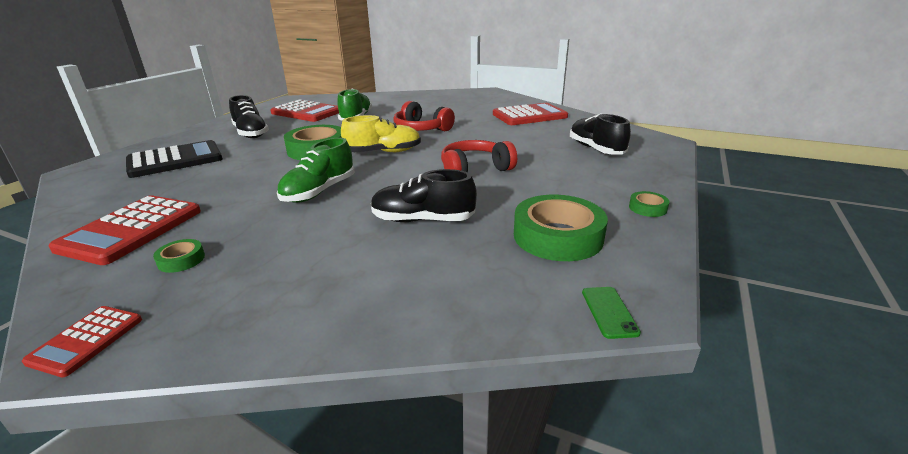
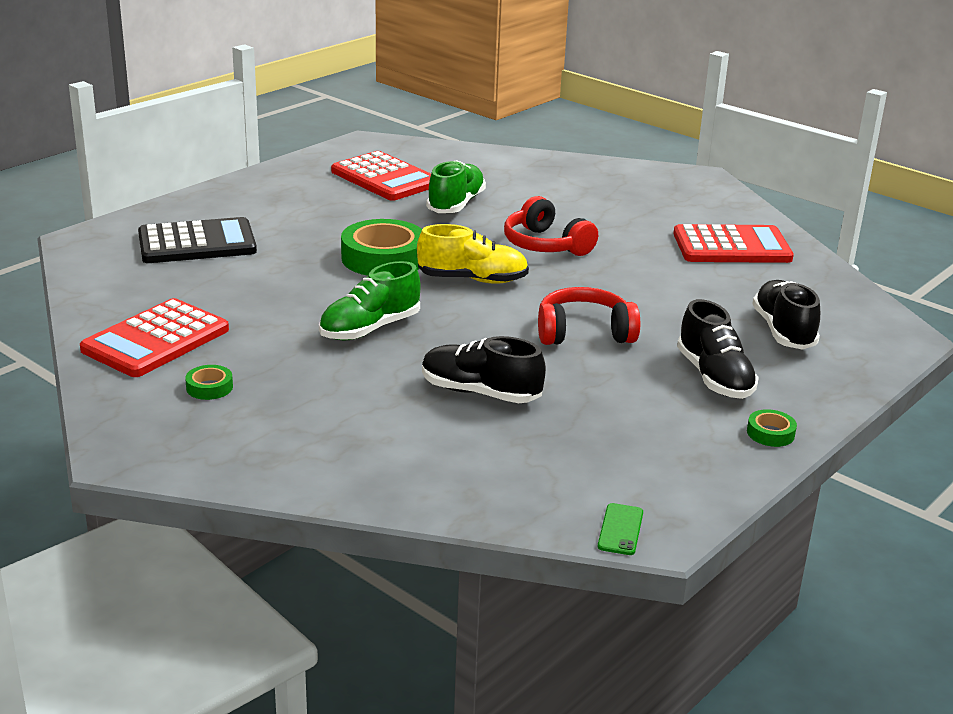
camera: 15 degrees right, 0 degrees up
red calculator [22,306,142,377] -> none
black shoe [229,95,269,138] -> black shoe moved to [677,299,759,399]
green tape [514,195,608,261] -> none

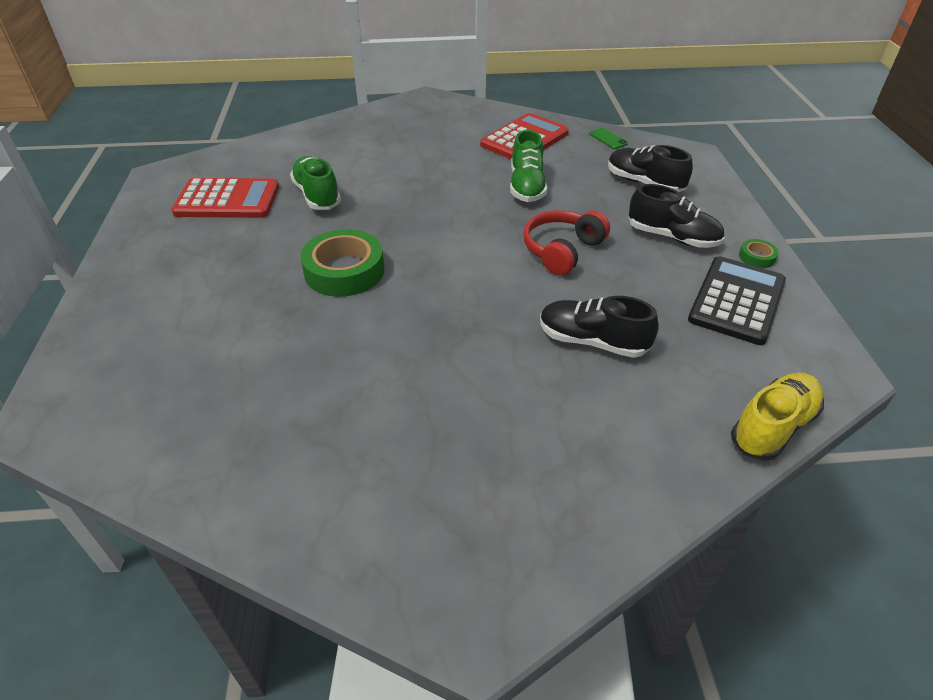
camera: 45 degrees left, 15 degrees up
red calculator [80,298,229,377] -> none
black calculator [138,217,257,263] -> black calculator moved to [688,256,786,345]
green tape [185,365,233,400] -> none
green shoe [319,261,421,341] -> green shoe moved to [510,130,547,202]
yellow shoe [417,224,529,284] -> yellow shoe moved to [731,373,824,461]
black shoe [422,336,546,403] -> black shoe turned 45 degrees clockwise [540,296,659,358]
red headphones [504,196,598,256] -> none
green phone [598,503,643,555] -> green phone moved to [589,128,628,149]

